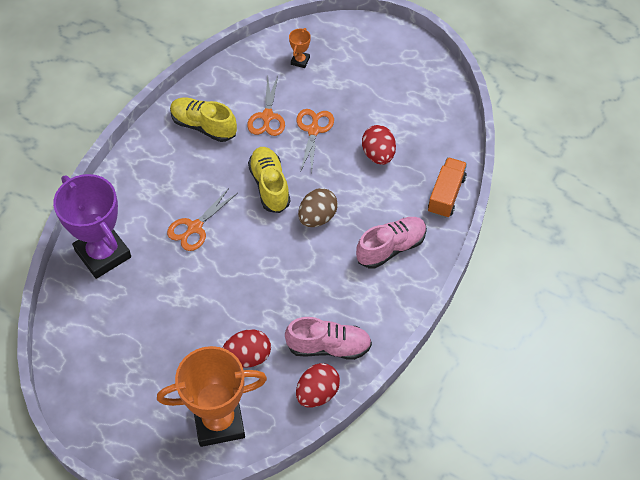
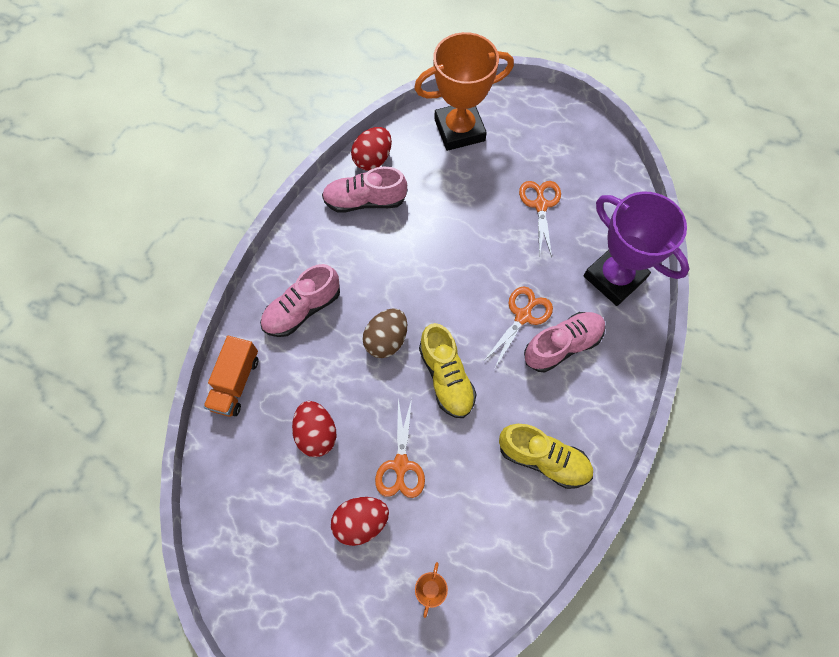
camera: 175 degrees right, 10 degrees up
red egg [223,329,271,368] -> red egg moved to [331,497,389,546]
orange scissors [247,76,285,136] -> orange scissors moved to [519,181,561,258]
none -> pink shoe [524,312,606,372]

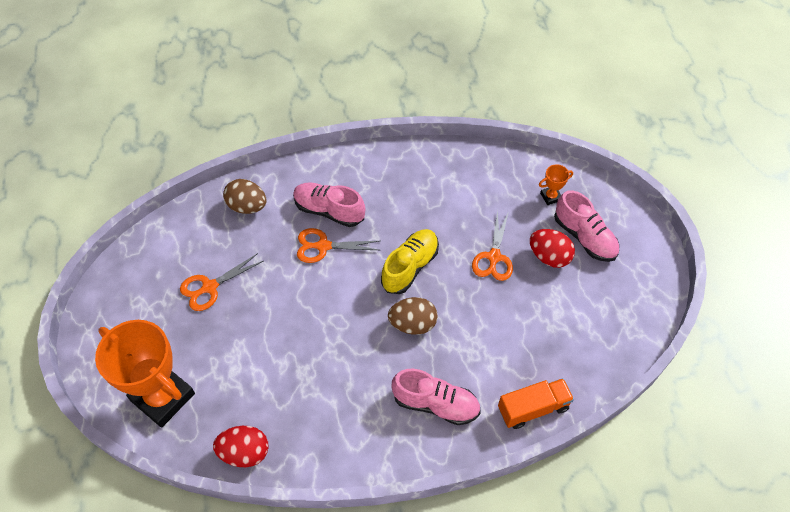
camera: 125 degrees left, 10 degrees down
red egg [292,401,337,457] -> none
pink shoe [322,167,407,213] -> pink shoe moved to [554,190,620,262]
orange scissors [375,398,425,498] -> orange scissors turned 135 degrees clockwise [472,209,513,281]
yellow shoe [499,424,593,489] -> none
purple trophy [584,192,689,306] -> brown egg [223,179,266,214]

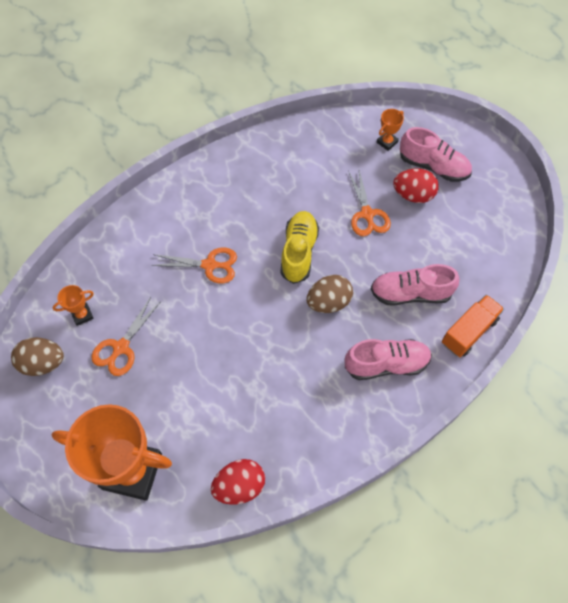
camera: 25 degrees left, 5 degrees up
brown egg [223,179,266,214] -> brown egg moved to [11,337,64,376]
pink shoe [293,182,365,227] -> pink shoe moved to [371,264,459,306]
orange scissors [297,228,379,263] -> orange scissors turned 150 degrees counterclockwise [151,247,237,284]
none -> orange trophy [53,285,94,326]

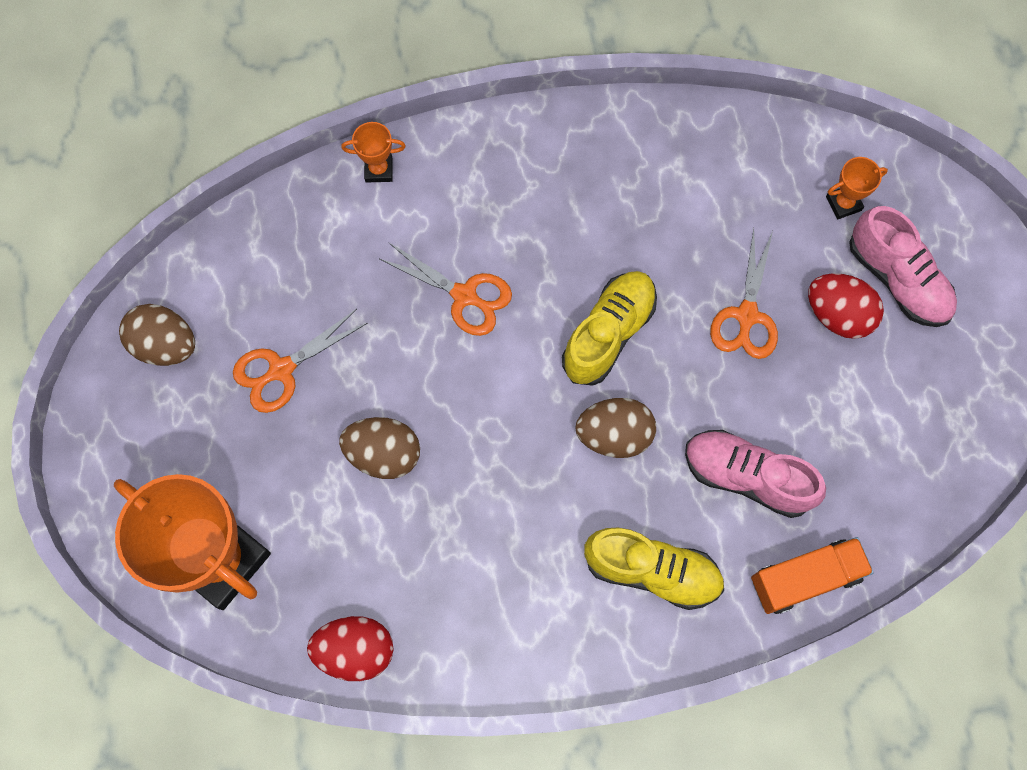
camera: 25 degrees right, 10 degrees up
orange trophy [53,285,94,326] -> orange trophy moved to [341,122,406,183]
pink shoe [345,339,432,380] -> yellow shoe [584,528,724,610]
none -> brown egg [339,417,420,479]

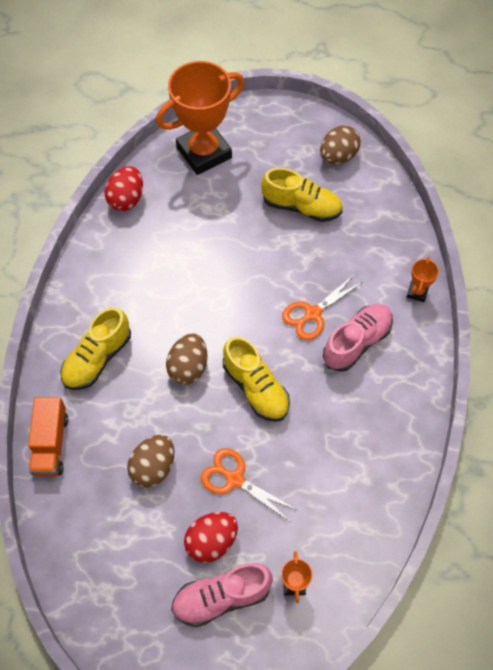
camera: 110 degrees right, 10 degrees down
orange scissors [233,309,368,413] -> yellow shoe [261,168,342,222]
brown egg [339,417,420,479] -> brown egg moved to [127,435,174,488]
pink shoe [685,430,826,518] -> pink shoe moved to [323,304,393,372]

